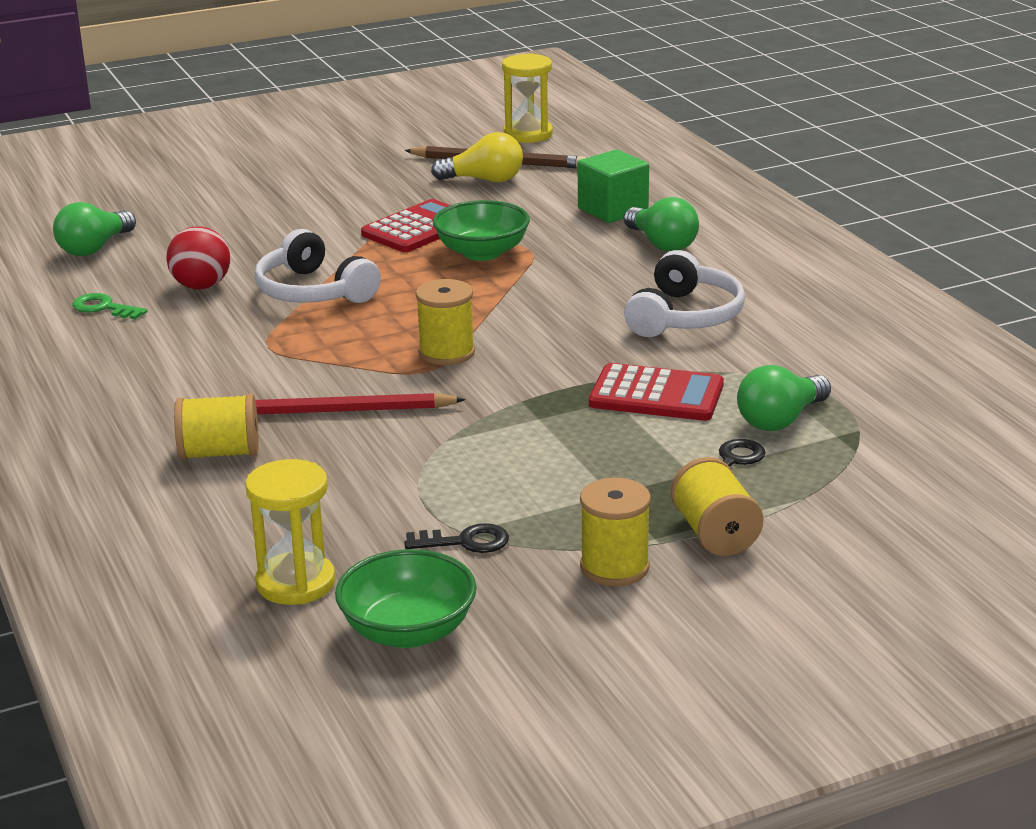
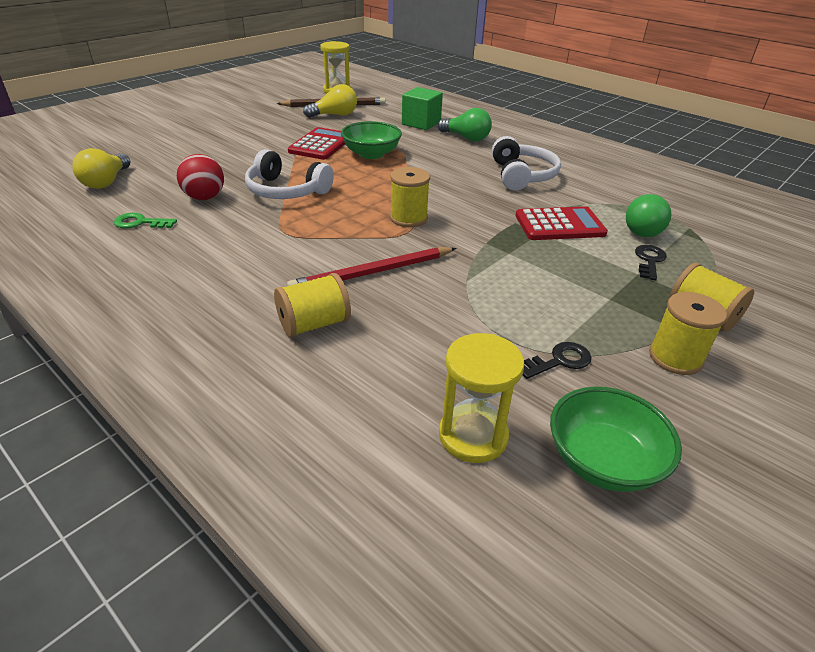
camera: 25 degrees left, 10 degrees up
green light bulb [53,202,136,256] -> yellow light bulb [72,148,130,189]

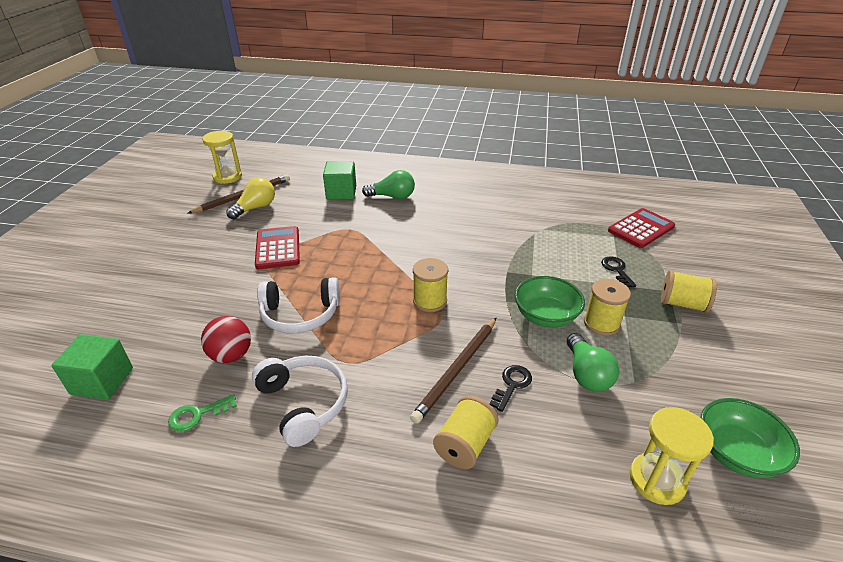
camera: 30 degrees left, 0 degrees up
yellow light bulb [72,148,130,189] -> green cube [52,334,133,400]
red pencil [287,247,457,286] -> brown pencil [410,317,497,424]
green bowl [341,121,402,159] -> green bowl moved to [515,276,585,328]
white headphones [492,136,561,191] -> white headphones moved to [252,356,348,447]
red calculator [515,206,608,240] -> red calculator moved to [608,208,675,248]
black key [523,342,592,379] -> black key moved to [490,365,532,412]
green light bulb [626,194,671,237] -> green light bulb moved to [567,333,619,392]
yellow spool [649,292,727,375] -> yellow spool moved to [584,279,631,336]

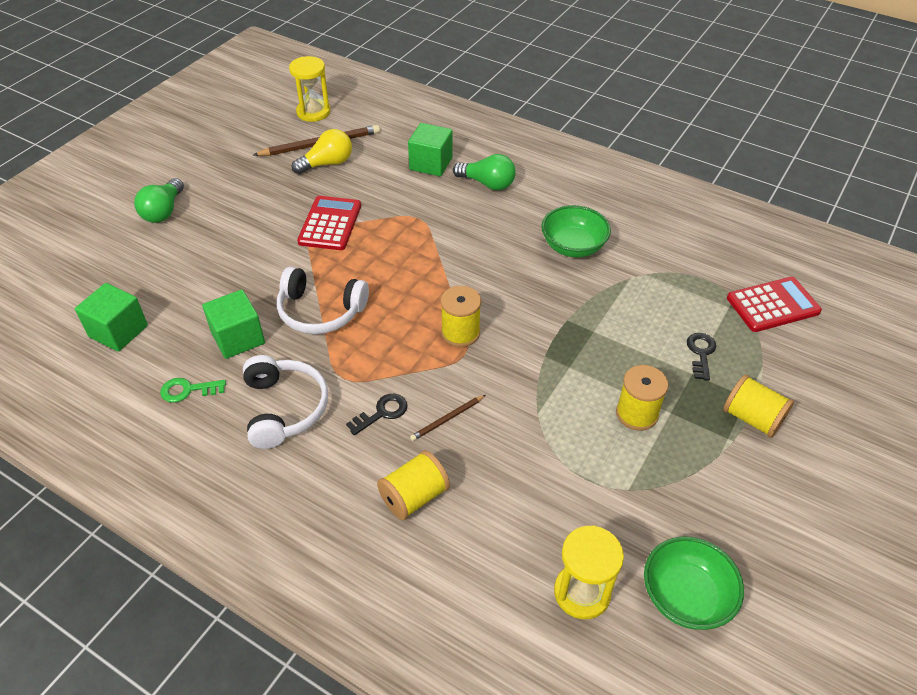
camera: 20 degrees right, 10 degrees up
red ball [201,316,251,363] -> green cube [202,290,265,359]
brown pencil [410,317,497,424] -> brown pencil [410,395,485,441], size x0.52
black key [490,365,532,412] -> black key moved to [346,394,407,435]
green bowl [515,276,585,328] -> green bowl moved to [541,205,611,257]
green light bulb [567,333,619,392] -> green light bulb moved to [134,178,184,223]

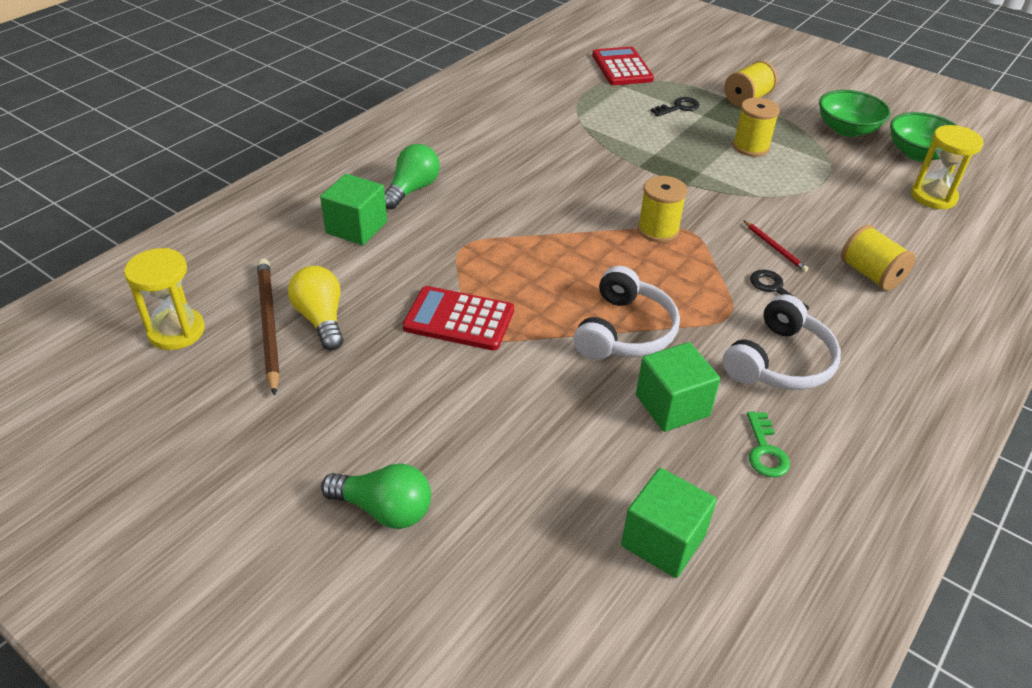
camera: 85 degrees left, 5 degrees down
white headphones [243,355,328,449] -> white headphones turned 135 degrees clockwise [723,294,841,390]
brown pencil [410,395,485,441] -> red pencil [743,220,808,272]
green bowl [541,205,611,257] -> green bowl moved to [819,90,890,137]
black key [687,333,716,381] -> black key turned 135 degrees clockwise [651,97,700,117]

